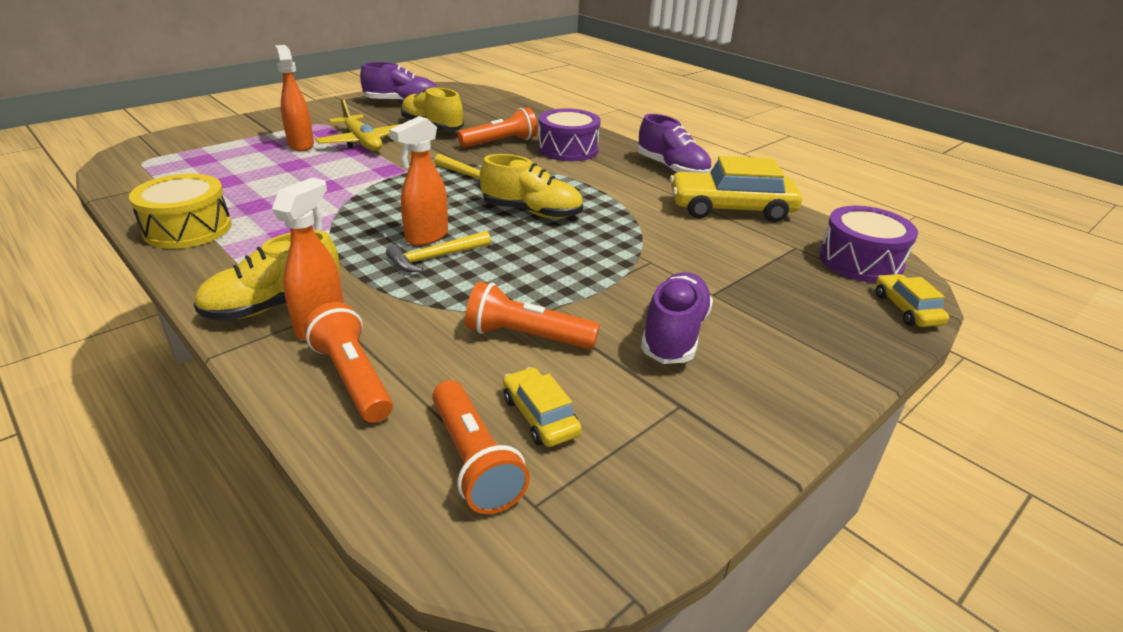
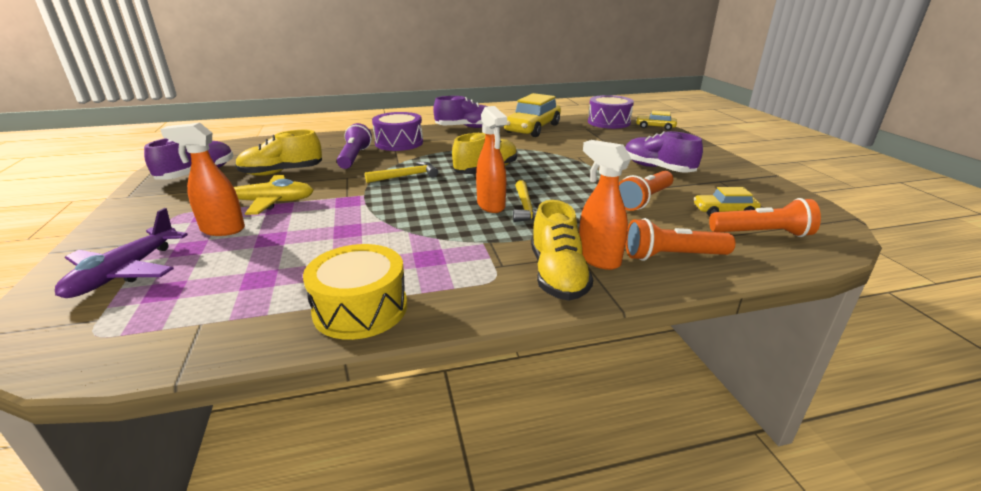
camera: 60 degrees left, 5 degrees down
orange flashlight [458,107,538,148] -> purple flashlight [337,123,372,169]
none -> purple plane [55,208,188,298]

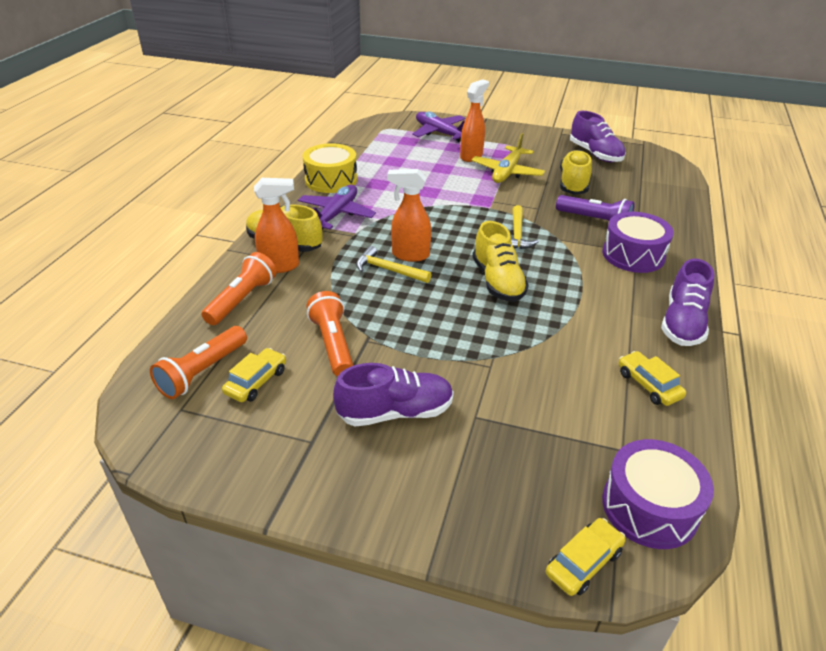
camera: 120 degrees right, 10 degrees up
yellow car [504,93,561,137] -> yellow car [619,351,686,406], size x0.51
none -> purple plane [298,185,376,230]

